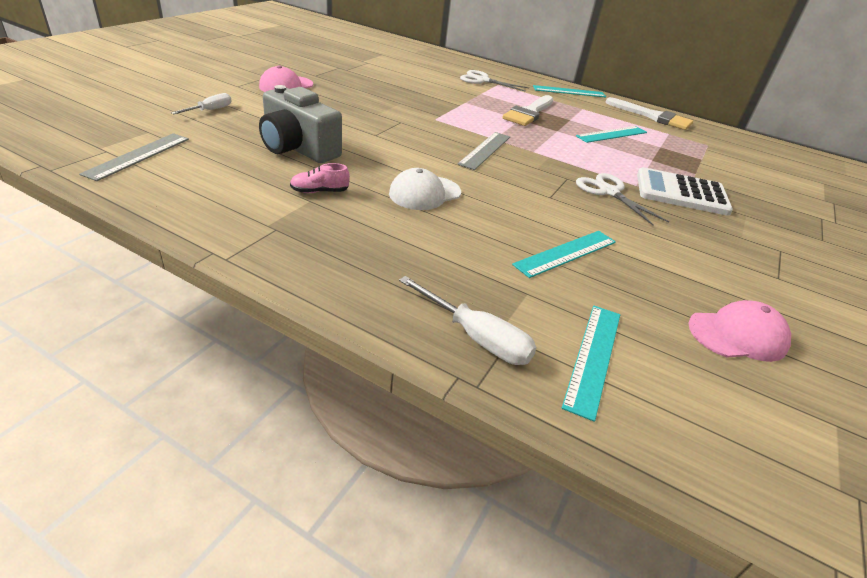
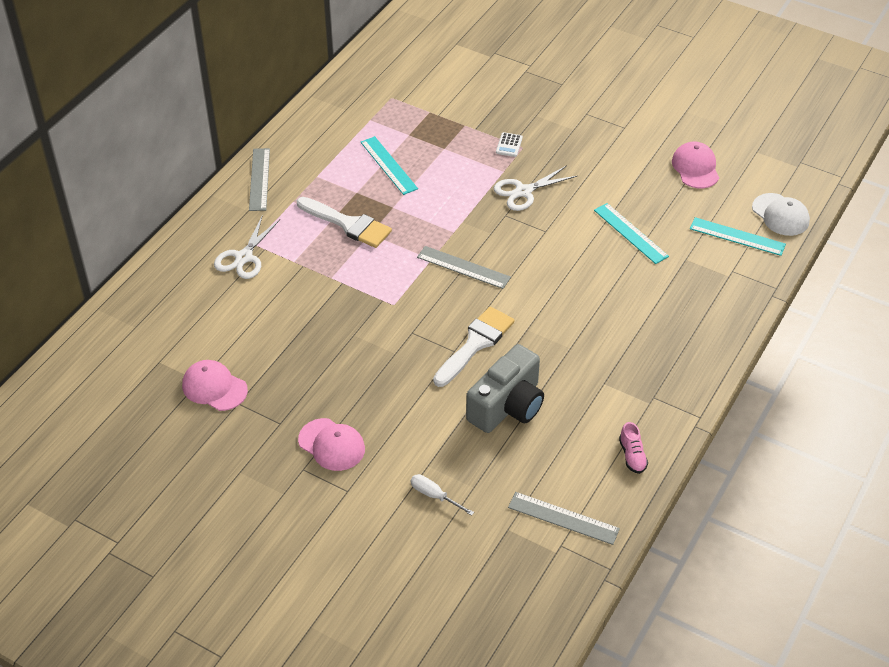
camera: 85 degrees left, 10 degrees up
pink shoe [290,163,350,193] -> pink shoe moved to [619,422,648,474]
white cap [389,168,461,210] -> white cap moved to [752,193,810,236]
white screwdriver [399,276,537,365] -> none
turquoise ruler [533,85,606,97] -> grey ruler [249,148,270,211]
white brush [605,97,693,130] -> white brush moved to [433,306,515,387]
white calculator [637,167,733,216] -> white calculator [496,132,523,157], size x0.42
none -> pink cap [182,360,248,411]

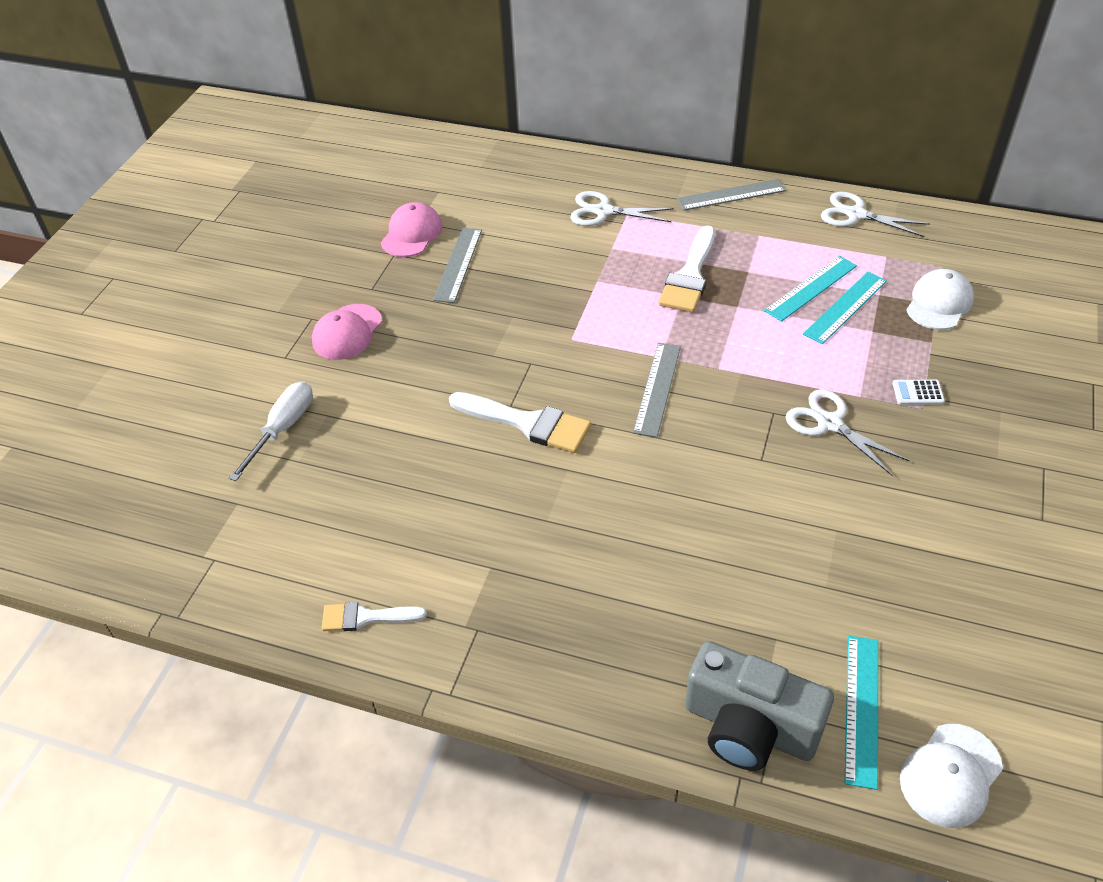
camera: 80 degrees right, 0 degrees up
white screwdriver [411,474,474,516] -> white screwdriver [229,382,313,481], size x1.50
grey camera [466,344,544,433] -> grey camera moved to [685,641,834,771]
grey ruler [508,492,620,545] -> grey ruler moved to [433,228,482,303]
turquoise ruler [594,203,669,264] -> turquoise ruler moved to [803,272,887,344]
pink shoe [619,422,648,474] -> white brush [322,602,427,631]
pink cap [672,142,719,188] -> none
none -> white scissors [821,192,930,237]
none -> white cap [906,269,974,330]

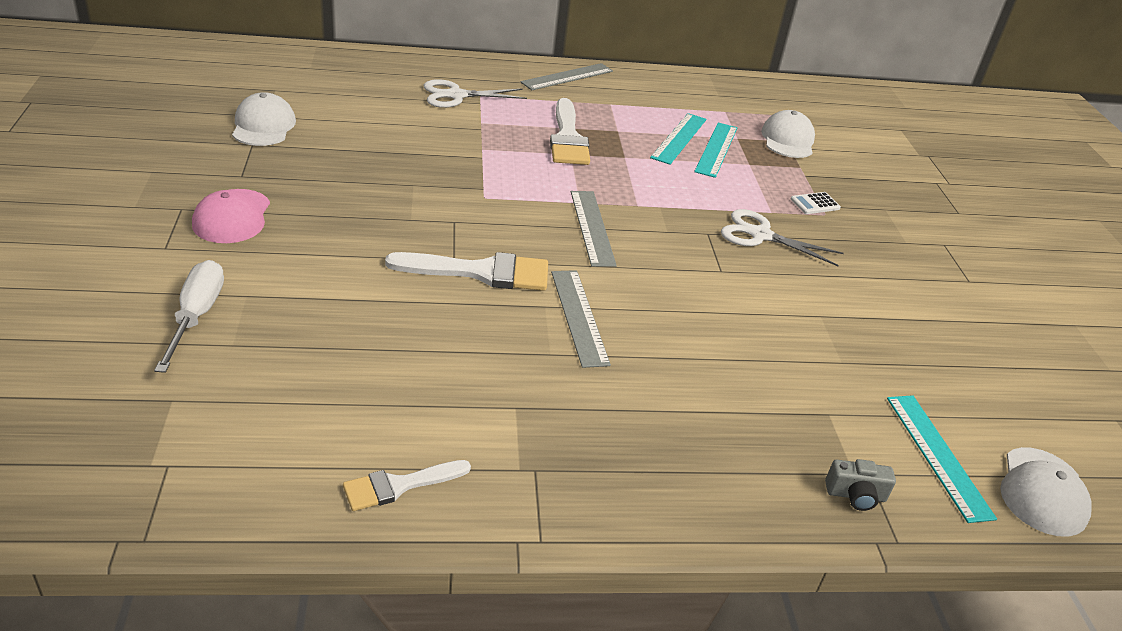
camera: 30 degrees left, 10 degrees down
pink cap [381,202,442,257] -> white cap [232,92,296,146]
grey ruler [433,228,482,303] -> grey ruler moved to [551,270,611,368]
grey camera [685,641,834,771] -> grey camera [825,459,896,511], size x0.42
white scissors [821,192,930,237] -> none

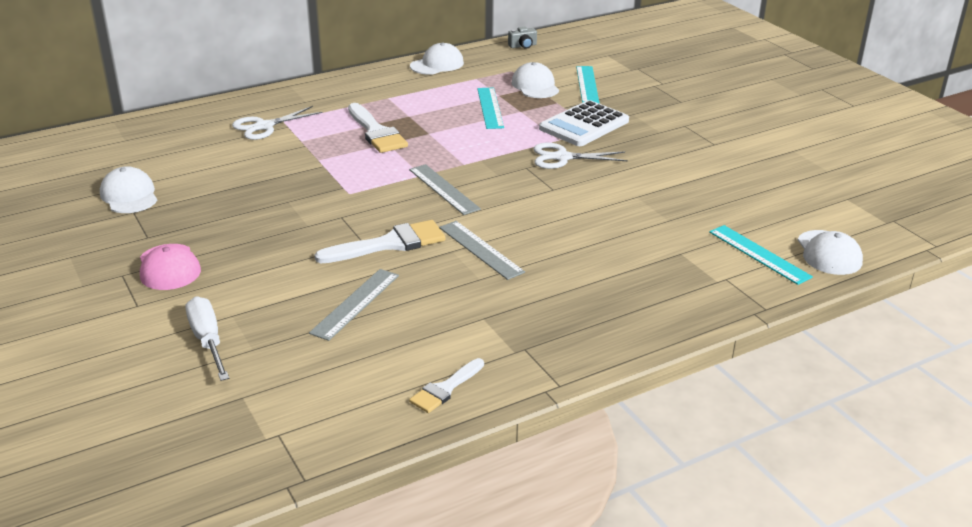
camera: 20 degrees left, 5 degrees down
grey ruler [520,63,613,90] -> grey ruler moved to [309,269,399,341]
turquoise ruler [650,113,706,165] -> turquoise ruler moved to [576,66,599,103]
white calculator [790,192,841,214] -> white calculator [539,100,629,146], size x2.39
grey camera [825,459,896,511] -> grey camera moved to [508,27,537,49]
none -> white cap [410,43,464,75]

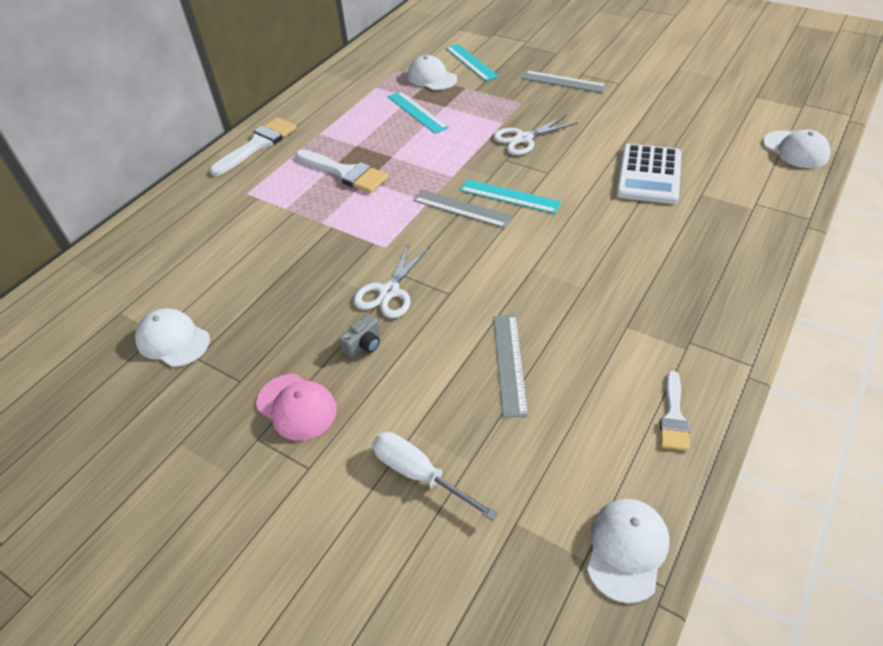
camera: 25 degrees left, 15 degrees up
white scissors [232,106,323,140] -> white scissors moved to [353,243,430,318]
white brush [315,220,445,263] -> white brush moved to [210,117,297,176]
white cap [410,43,464,75] -> white cap moved to [587,499,669,603]
grey ruler [439,221,525,280] -> grey ruler moved to [521,71,607,93]
grey camera [508,27,537,49] -> grey camera moved to [339,314,380,358]
white calculator [539,100,629,146] -> white calculator moved to [616,144,682,204]
turquoise ruler [709,225,813,285] -> turquoise ruler moved to [460,179,561,214]

